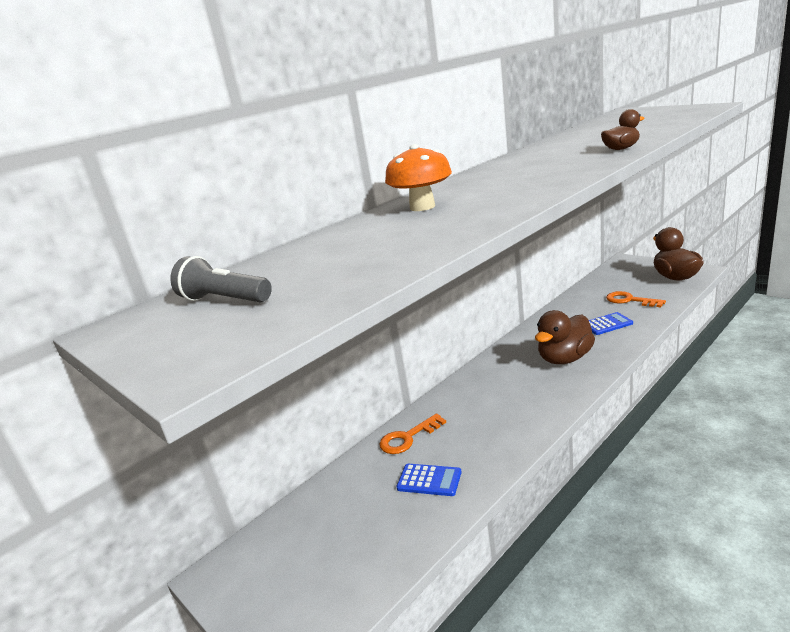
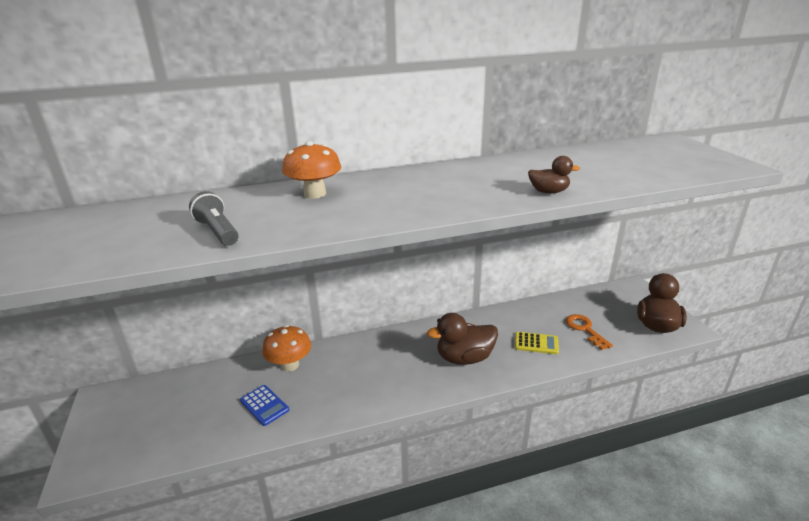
camera: 25 degrees right, 5 degrees up
grey flashlight [170,256,272,302] -> grey flashlight moved to [189,191,239,246]
orange key [379,413,446,454] -> orange mushroom [262,325,311,372]
blue calculator [589,312,633,335] -> yellow calculator [515,332,559,354]

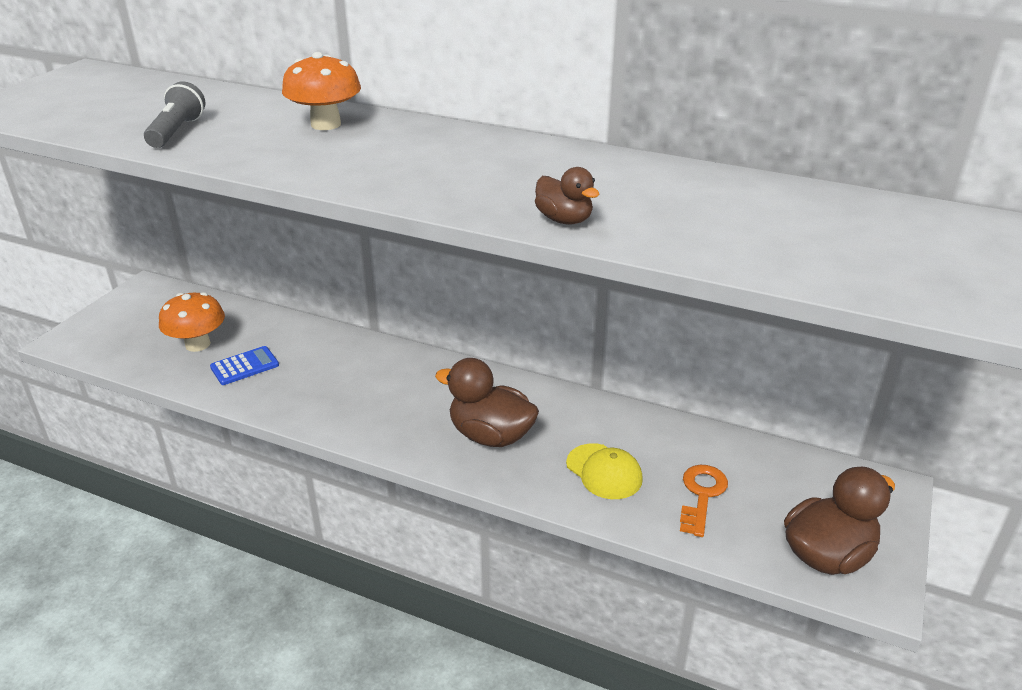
camera: 40 degrees right, 5 degrees up
blue calculator [240,385,289,426] -> blue calculator turned 120 degrees counterclockwise [210,346,279,385]
orange mushroom [262,325,311,372] -> orange mushroom moved to [159,292,225,352]
yellow calculator [515,332,559,354] -> yellow cap [566,443,643,499]

